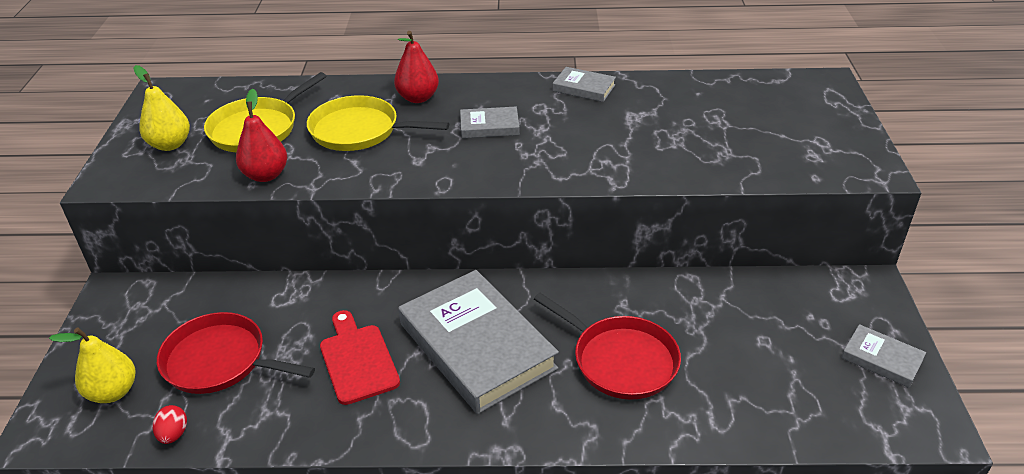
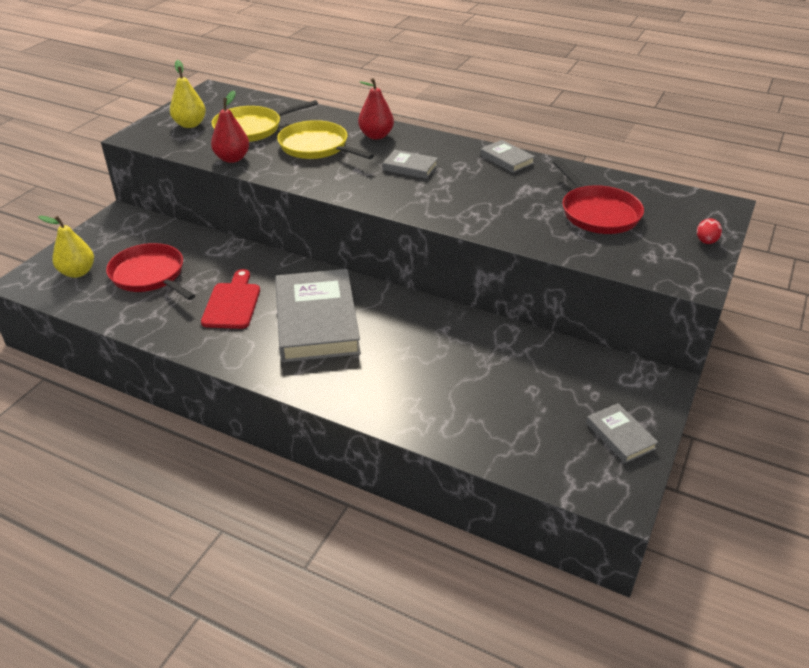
camera: 25 degrees right, 0 degrees up
red egg [153,405,187,444] -> red egg moved to [697,218,722,244]
red pan [534,293,681,400] -> red pan moved to [553,160,644,234]

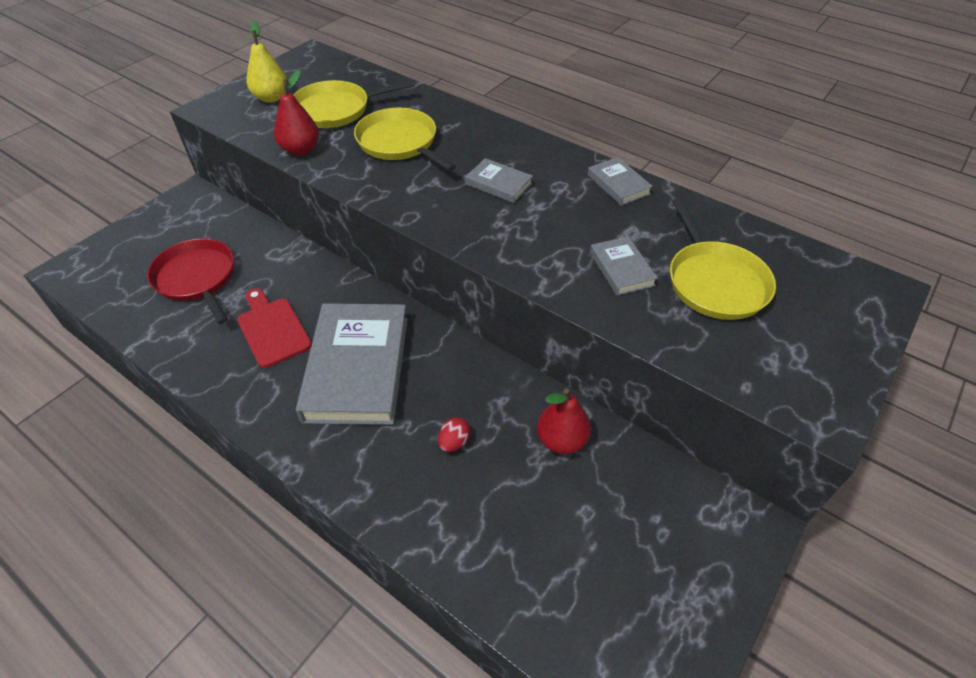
camera: 10 degrees right, 10 degrees up
yellow pear [38,216,94,278] -> none
red cutting board [201,269,260,329] -> red cutting board turned 45 degrees counterclockwise [237,288,312,368]
red pear [358,78,394,140] -> red pear moved to [537,388,591,454]
red pan [553,160,644,234] -> yellow pan [670,198,776,320]
grey book [586,403,658,463] -> grey book moved to [590,236,658,296]
red egg [697,218,722,244] -> red egg moved to [438,417,470,452]

